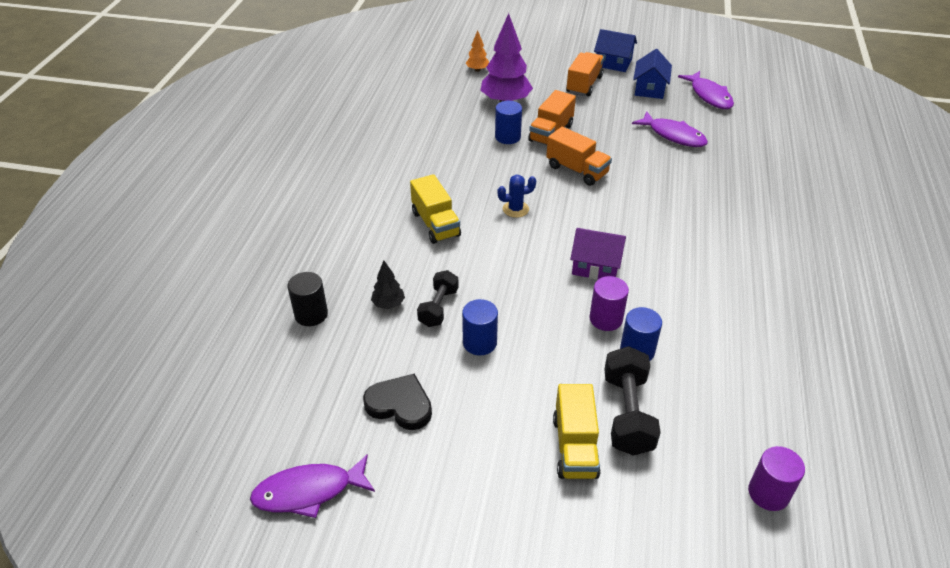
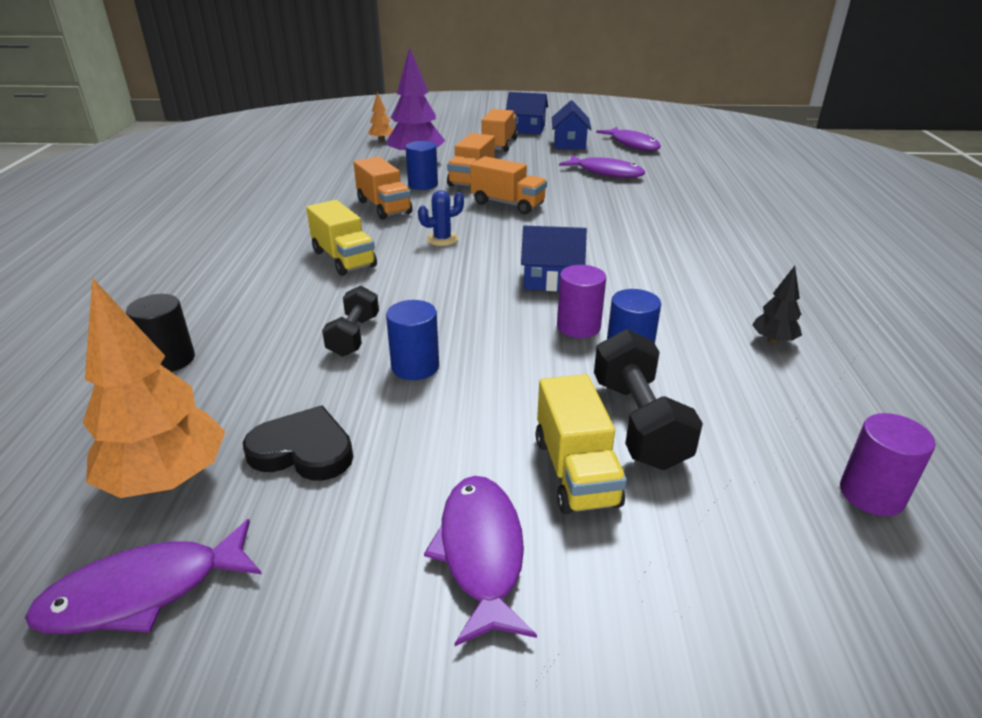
camera: 10 degrees left, 10 degrees down
black tree [371,261,405,309] -> black tree moved to [752,266,802,344]
purple house [570,228,626,280] -> blue house [521,225,587,291]
none -> orange tree [83,278,225,498]
none -> orange truck [353,157,413,220]
none -> purple fish [424,476,537,646]

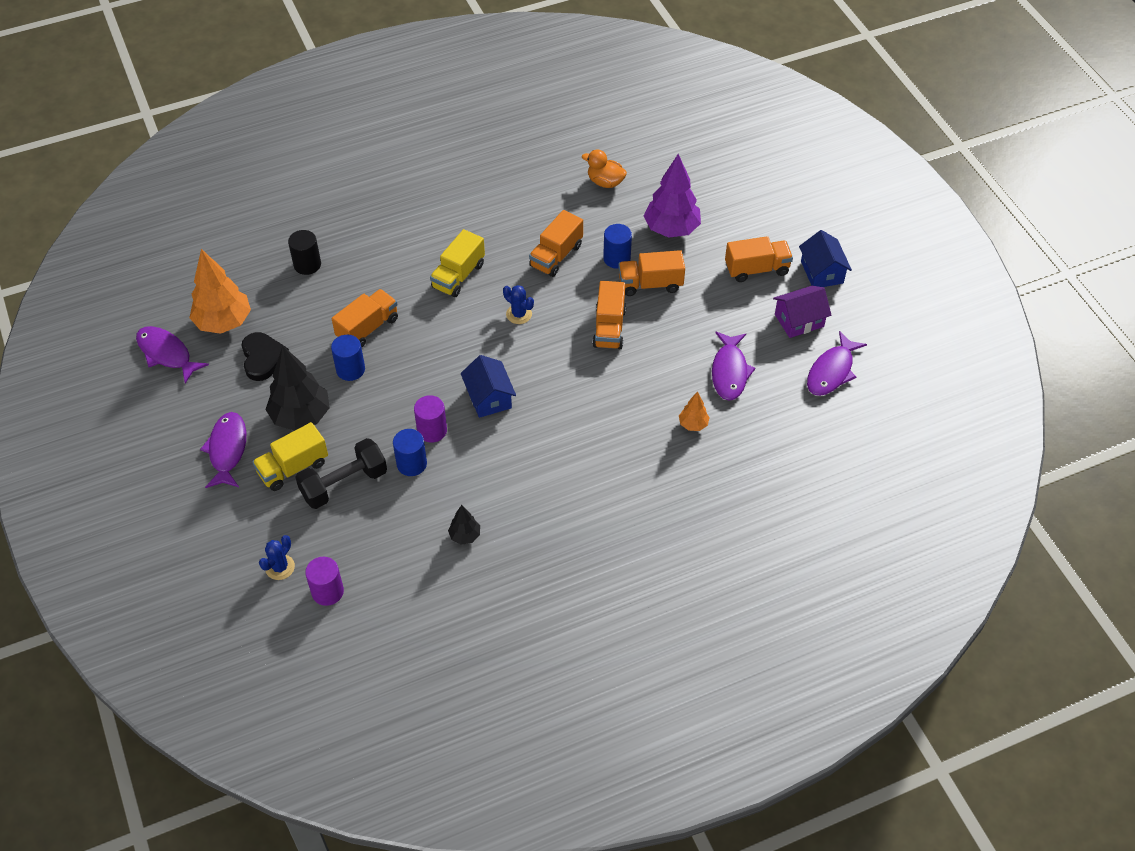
camera: 65 degrees right, 20 degrees up
black dumbbell [322,286,379,357] -> orange truck [332,289,398,348]
orange tree [368,92,393,142] -> orange tree moved to [679,391,710,431]
purple fish [424,476,537,646] -> purple fish turned 60 degrees counterclockwise [200,412,246,488]
blue house [552,100,592,149] -> purple house [773,286,831,338]
none -> blue cactus [259,535,295,580]
none -> black tree [265,346,330,431]
none -> orange duck [582,150,627,188]

